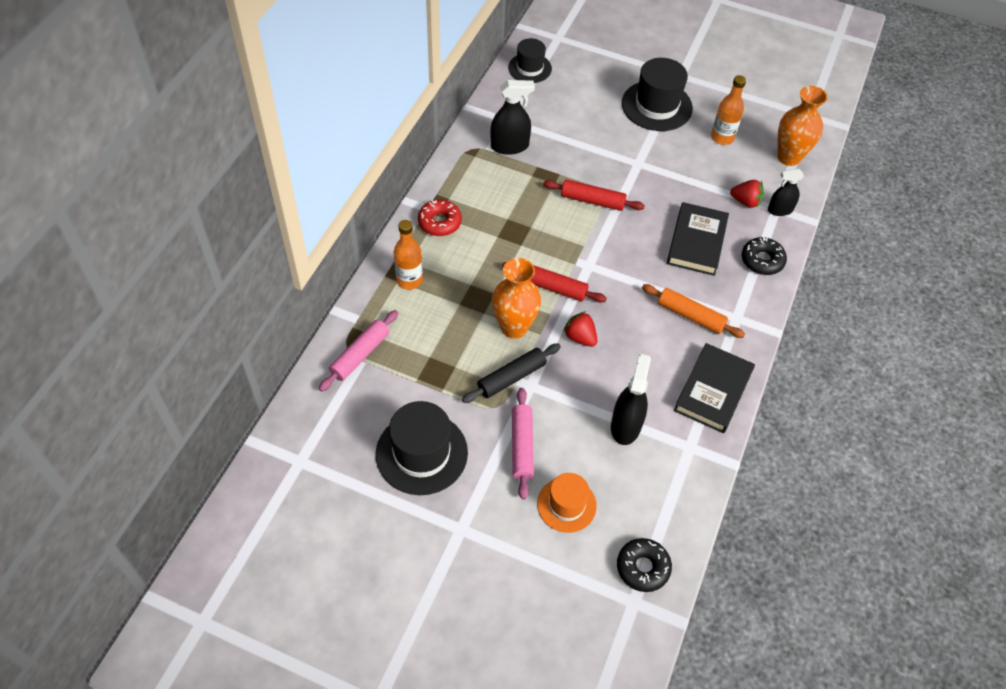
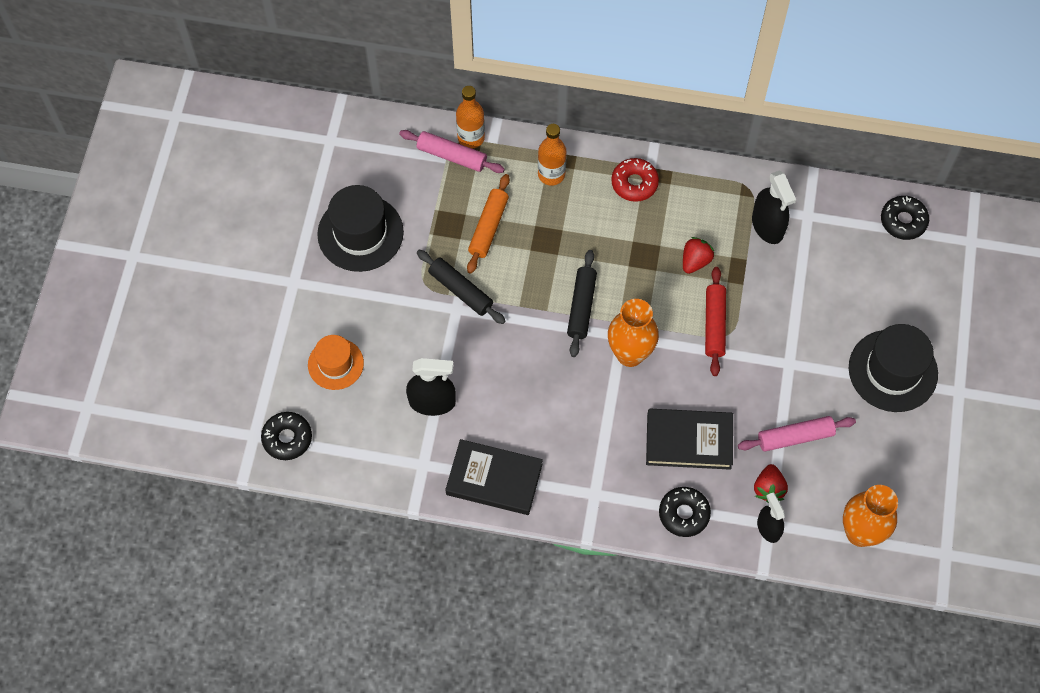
camera: 80 degrees right, 10 degrees up
orange vase [492,258,541,339] -> orange vase moved to [608,299,659,367]
red rolling pin [502,262,607,303] -> black rolling pin [567,250,597,357]
black hat [508,38,552,83] -> black donut [881,196,929,240]
pink rolling pin [512,388,534,500] -> pink rolling pin moved to [738,416,856,452]
red strawberry [563,311,597,347] -> red strawberry moved to [683,237,715,274]
orange rolling pin [642,284,745,338] -> orange rolling pin moved to [467,174,510,274]
orange bottle [711,75,746,145] -> orange bottle moved to [456,86,485,149]

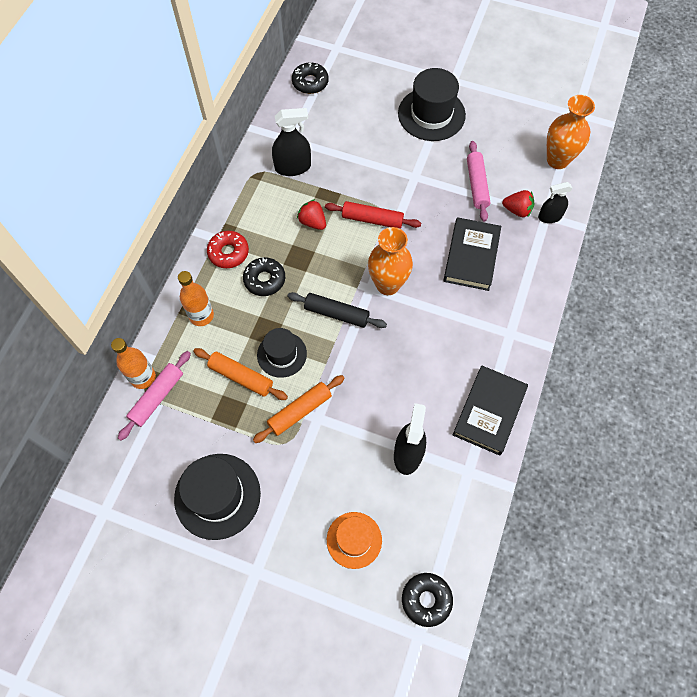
camera: 80 degrees left, 0 degrees up
black rolling pin [417,250,505,324] -> orange rolling pin [253,375,345,443]
black donut [659,487,711,537] -> black donut moved to [243,257,285,296]
none -> black hat [257,328,307,378]

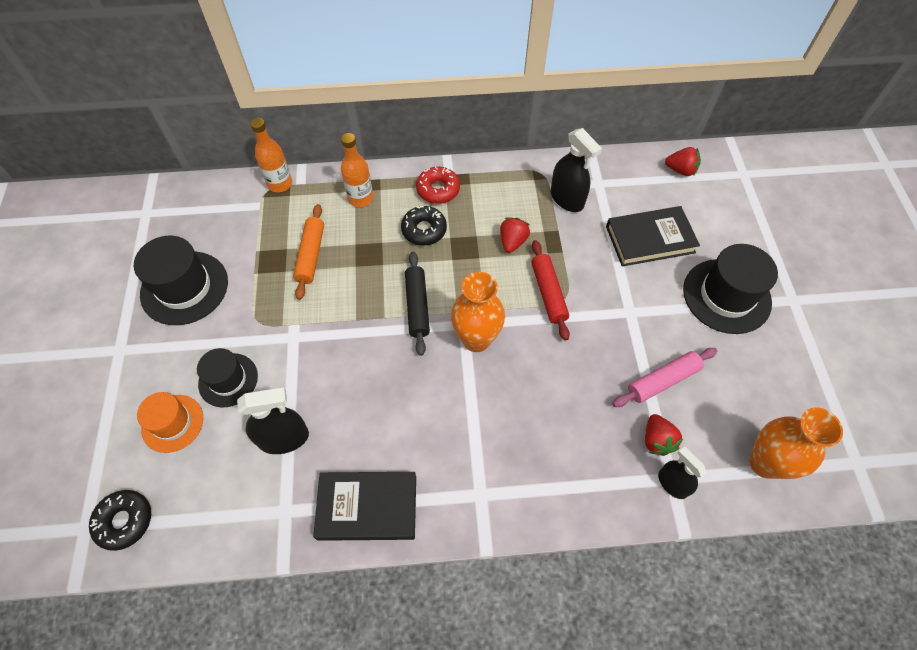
camera: 65 degrees right, 5 degrees down
pink rolling pin [118,351,191,440] -> none
orange rolling pin [253,375,345,443] -> none
black hat [257,328,307,378] -> black hat moved to [197,348,258,407]
black donut [292,62,328,94] -> red strawberry [665,147,701,176]
black book [444,217,501,291] -> black book moved to [606,206,700,267]

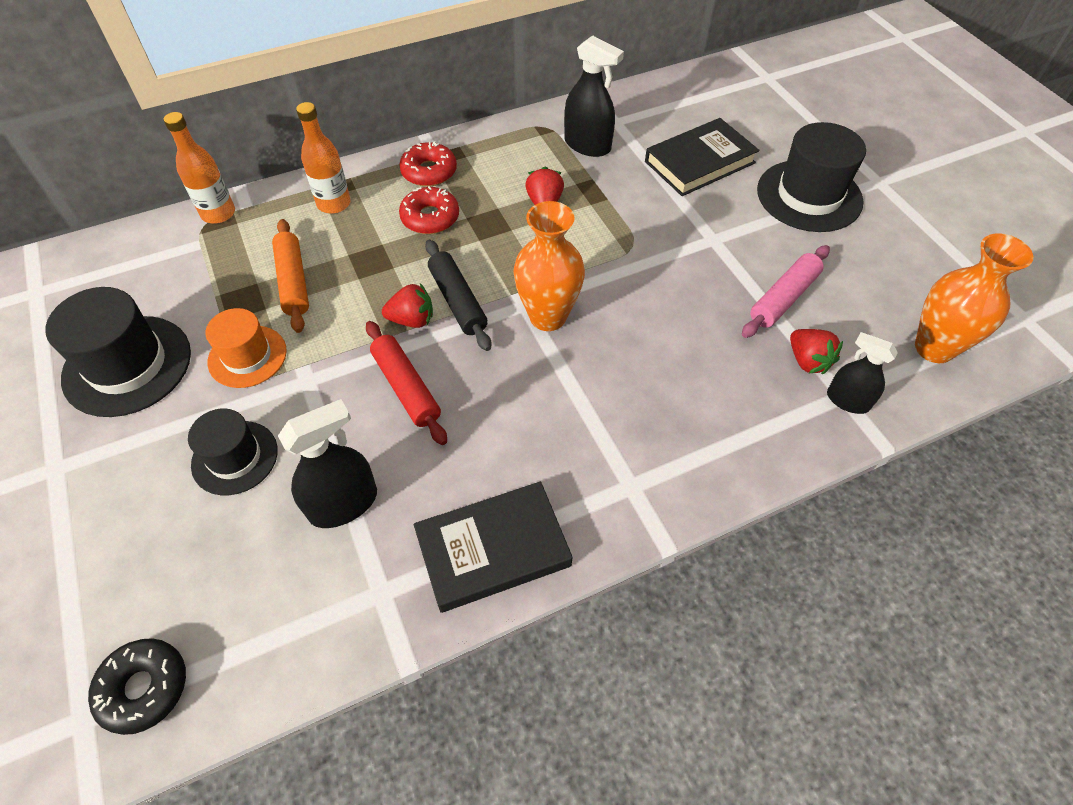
camera: 20 degrees left, 5 degrees down
orange hat [137,392,203,453] -> orange hat moved to [206,308,287,388]
black donut [401,206,447,246] -> red donut [399,186,459,234]
red rolling pin [531,240,570,341] -> red rolling pin moved to [366,321,447,445]
red strawberry [665,147,701,176] -> red strawberry moved to [382,283,433,328]

